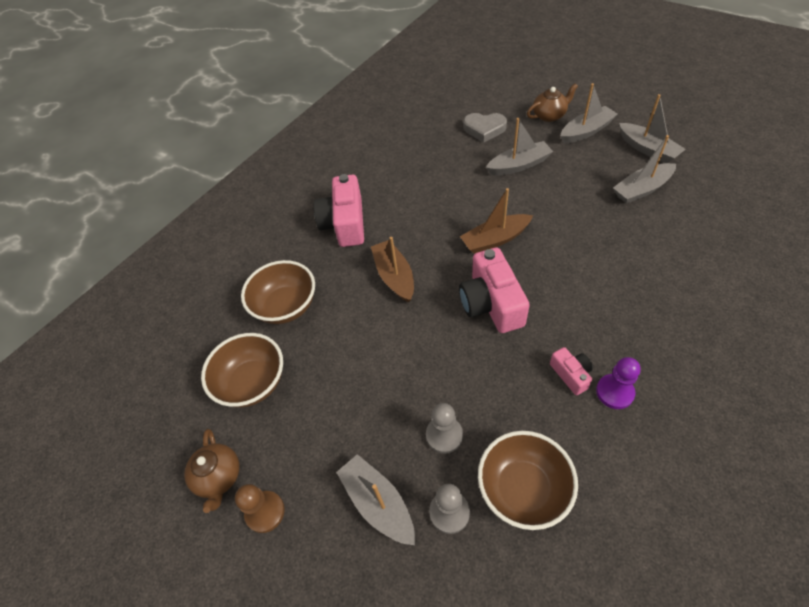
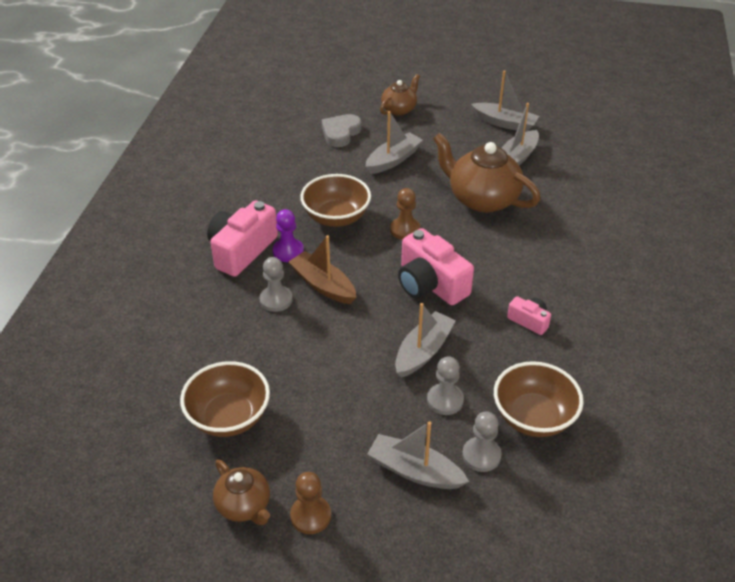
camera: 30 degrees left, 10 degrees down
brown bowl [241,260,315,324] -> brown bowl moved to [300,174,371,227]
pink camera [314,174,364,247] -> pink camera turned 60 degrees clockwise [207,201,278,277]
brown boat [460,188,533,254] -> brown pawn [390,188,420,240]
grey heart [463,113,507,143] -> grey heart turned 135 degrees clockwise [322,114,362,147]
grey boat [561,83,618,143] -> grey boat moved to [395,303,456,378]
purple pawn [596,357,641,409] -> purple pawn moved to [273,209,304,262]
none -> grey pawn [259,257,293,312]
none -> brown teapot [433,133,541,213]

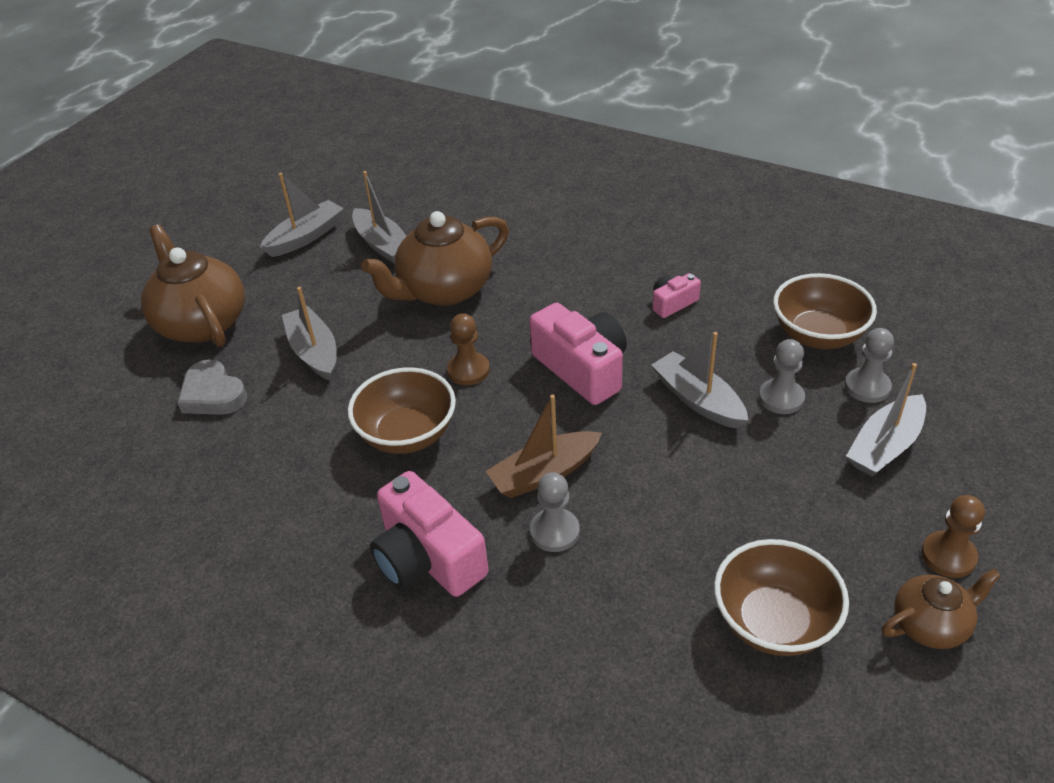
camera: 70 degrees left, 0 degrees up
purple pawn [273,209,304,262] -> none
brown teapot [380,74,420,116] -> brown teapot [141,225,245,347], size x1.79
pink camera [398,228,474,305] -> pink camera turned 105 degrees counterclockwise [529,303,627,405]

